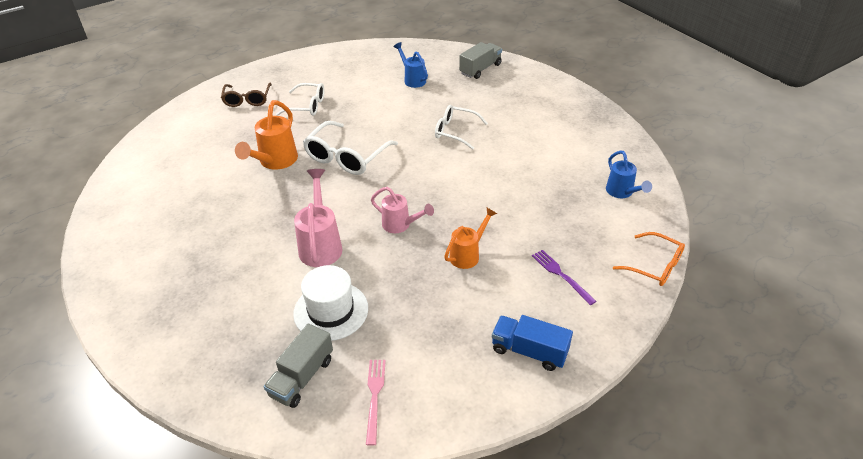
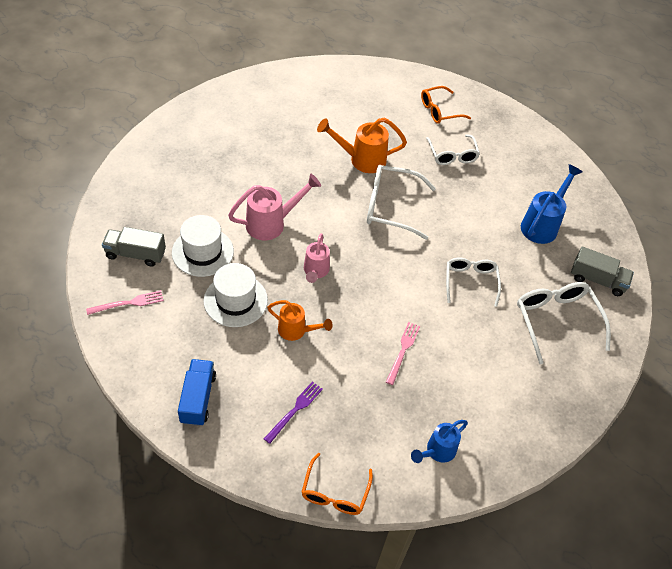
camera: 65 degrees right, 10 degrees up
brown glasses [221,82,272,107] -> orange glasses [421,86,471,124]
blue watering can [393,42,428,88] -> blue watering can [521,164,583,244], size x1.50
none -> white hat [203,263,268,327]
none -> pink fork [386,322,420,385]
none -> white glasses [517,282,611,364]

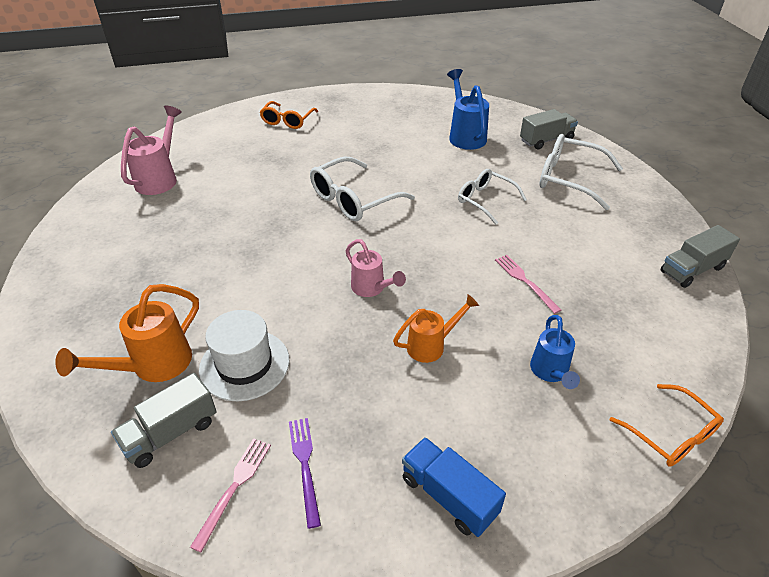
camera: 45 degrees left, 10 degrees down
white hat [203,263,268,327] -> none
pink watering can [228,174,321,240] -> pink watering can moved to [121,106,182,195]
purple fork [264,381,323,444] -> purple fork moved to [289,418,321,529]
orange watering can [317,117,407,173] -> orange watering can moved to [55,284,199,382]
blue watering can [411,420,468,463] -> blue watering can moved to [530,315,580,389]
white glasses [426,134,480,165] -> none
none -> grey truck [660,225,740,288]

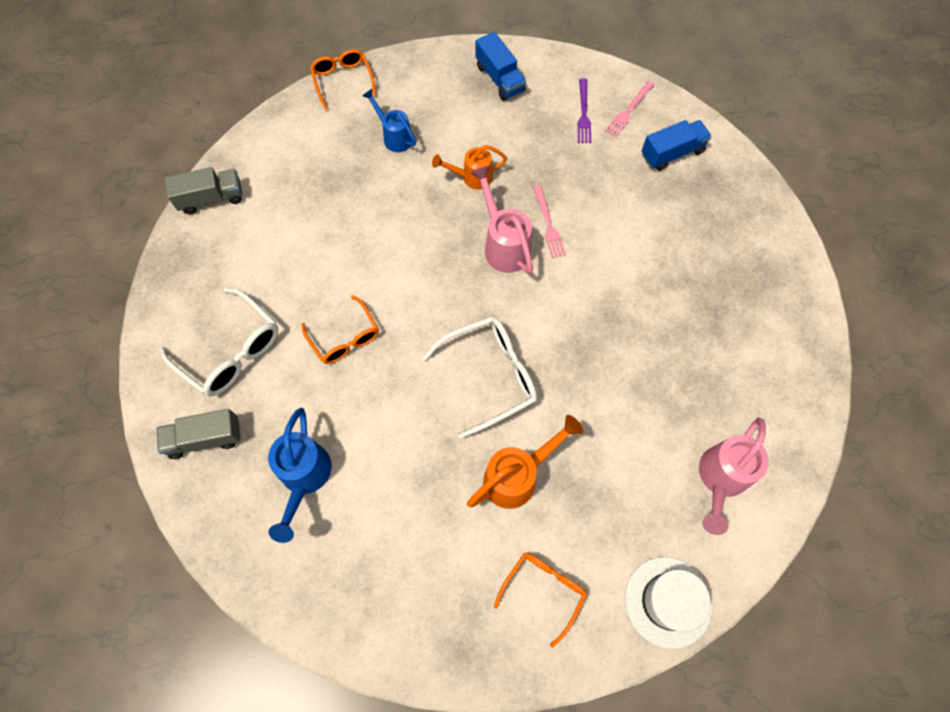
camera: 165 degrees left, 25 degrees up
orange watering can [55,284,199,382] -> orange watering can moved to [467,415,583,509]
grey truck [111,373,217,468] -> blue truck [642,120,712,171]
white hat [199,310,289,401] -> white hat moved to [625,557,712,649]
pink watering can [346,239,406,297] -> pink watering can [470,165,533,274], size x1.50
white glasses [458,169,527,224] -> orange glasses [301,295,379,364]
pink fork [495,255,562,314] -> pink fork moved to [533,185,566,258]
blue watering can [530,315,580,389] -> blue watering can turned 60 degrees counterclockwise [362,89,416,152]

